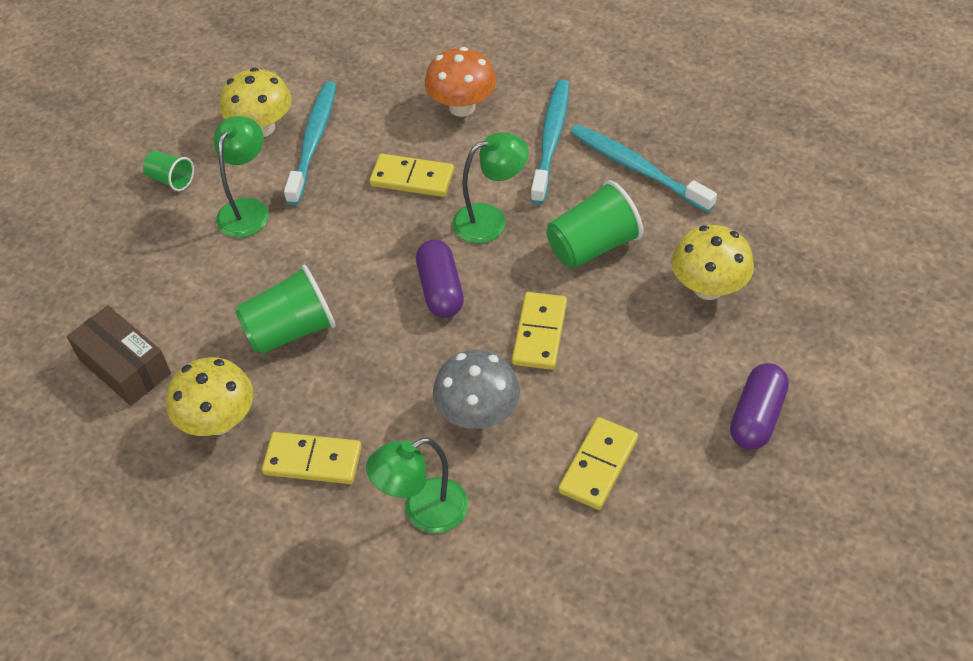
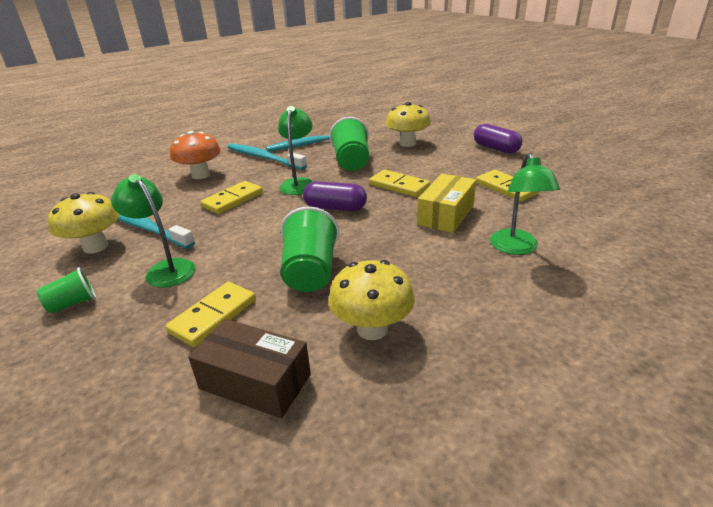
camera: 65 degrees left, 20 degrees down
brown box [67,305,171,406] -> brown box turned 45 degrees clockwise [188,319,311,418]
yellow domino [262,432,362,484] -> yellow domino moved to [165,282,256,347]
grey mushroom [433,350,520,429] -> yellow box [417,173,476,233]

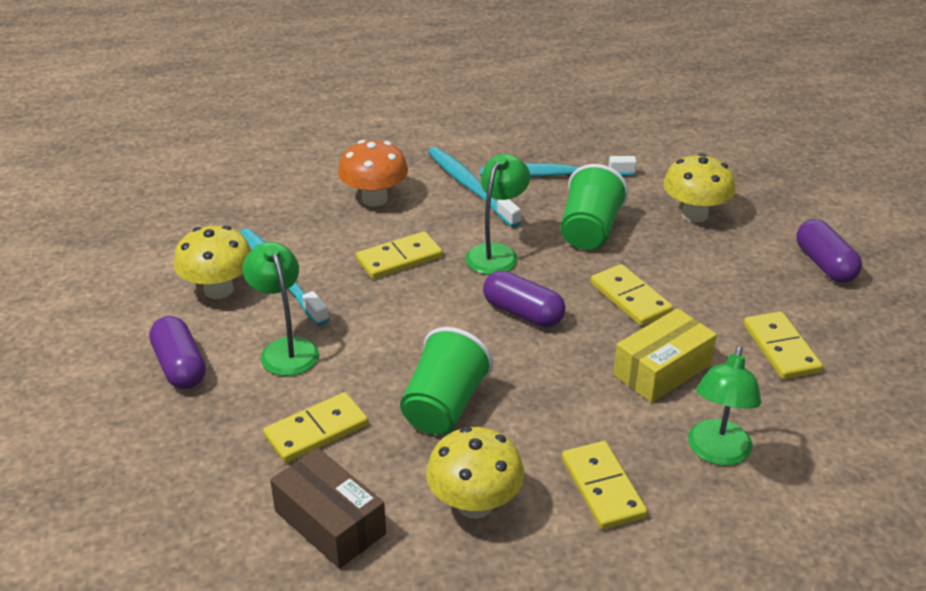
camera: 20 degrees right, 5 degrees up
green cup [37,267,96,313] -> purple capsule [149,316,206,389]
none -> yellow domino [562,441,648,530]

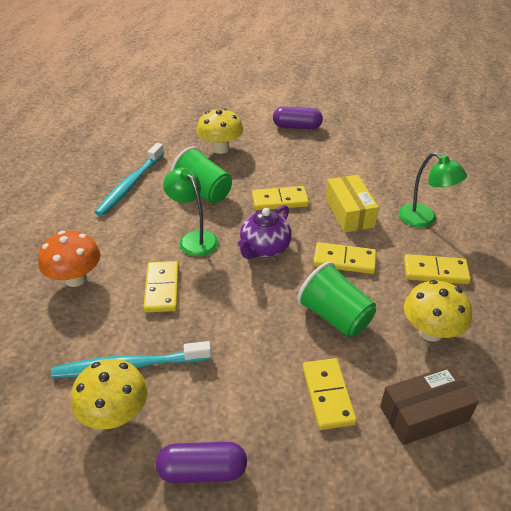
camera: 65 degrees left, 5 degrees up
green lamp [242,242,319,376] -> none
turquoise toothbrush [428,147,521,228] -> none
purple capsule [483,271,566,327] -> purple teapot [238,205,292,259]
yellow domino [743,311,823,379] -> yellow domino moved to [313,242,376,274]

